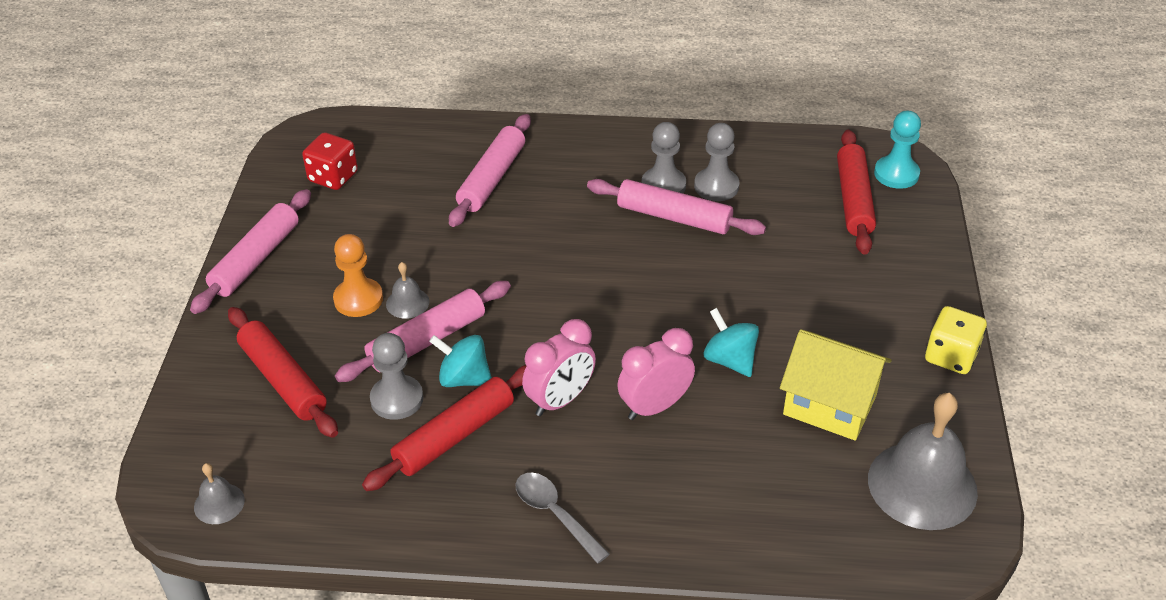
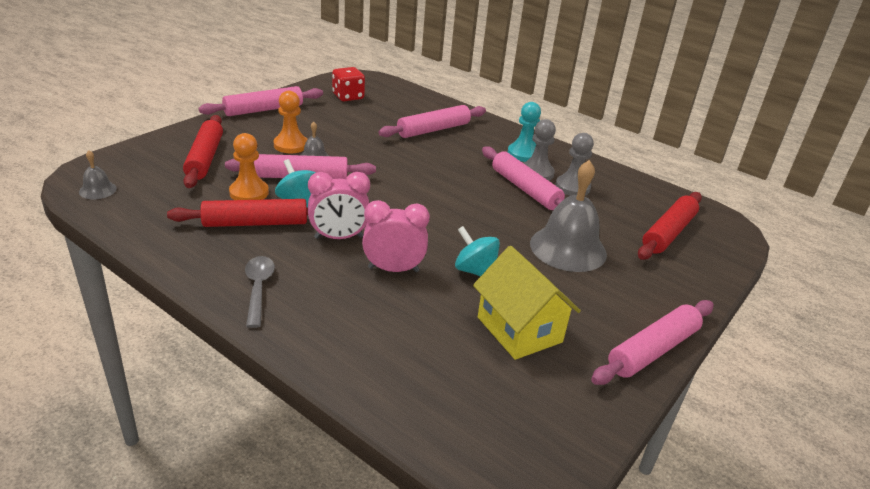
camera: 30 degrees right, 10 degrees down
grey pawn [370,333,423,420] -> orange pawn [229,133,269,200]
turquoise spinning top [703,308,759,377] -> turquoise spinning top turned 45 degrees counterclockwise [455,226,500,277]
grey bell [868,393,978,530] -> grey bell moved to [530,160,607,272]
turquoise pawn [874,111,921,189] -> turquoise pawn moved to [508,102,541,162]
yellow dice [925,306,987,374] -> pink rolling pin [591,300,714,385]

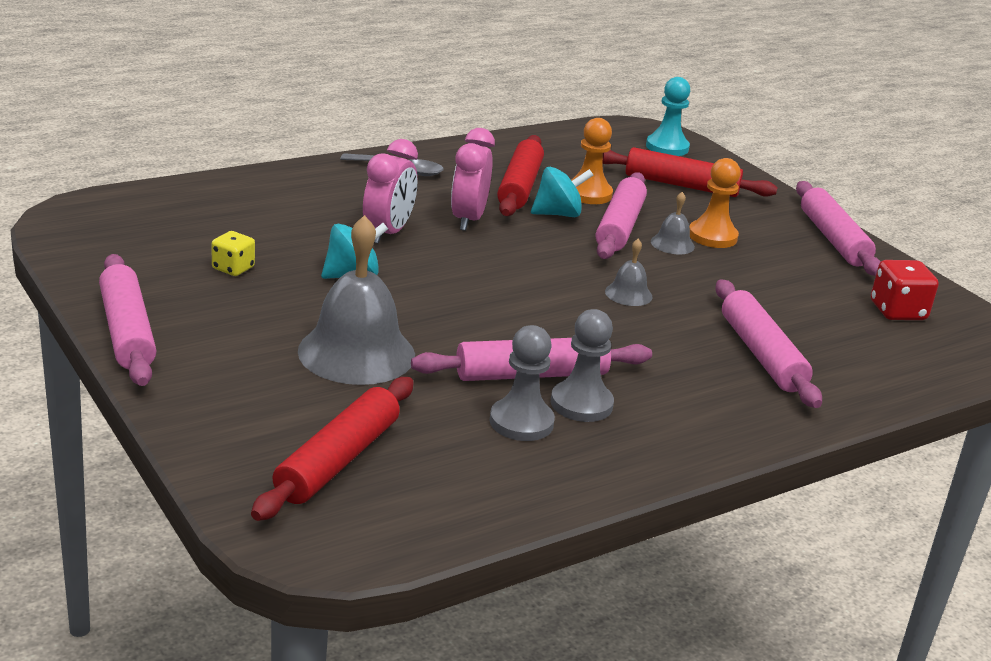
camera: 110 degrees right, 5 degrees down
grey bell [79,151,117,199] -> grey bell moved to [605,239,653,306]
yellow house [473,246,581,360] -> yellow dice [212,231,255,276]
turquoise pawn [508,102,541,162] -> turquoise pawn moved to [646,77,690,156]
red rolling pin [638,192,702,260] -> red rolling pin turned 60 degrees clockwise [251,377,414,521]

